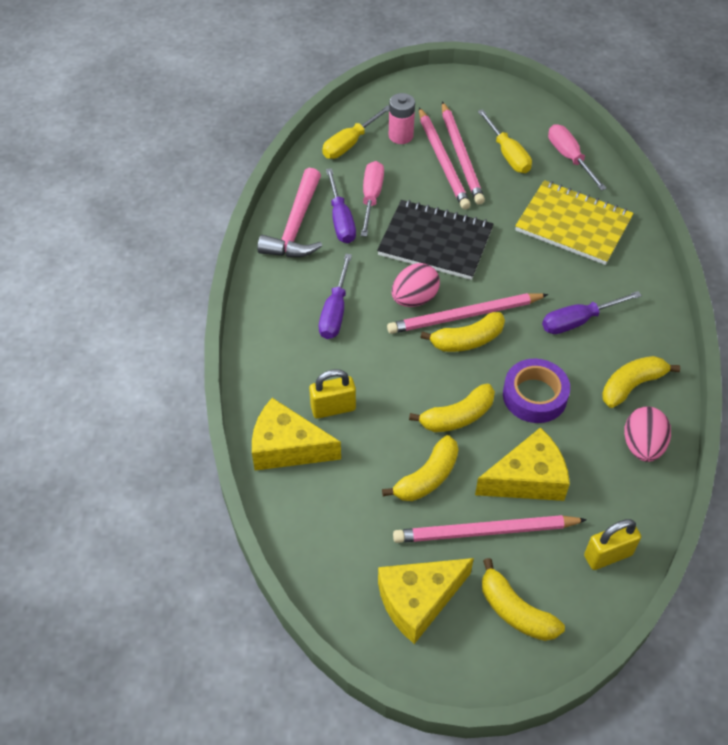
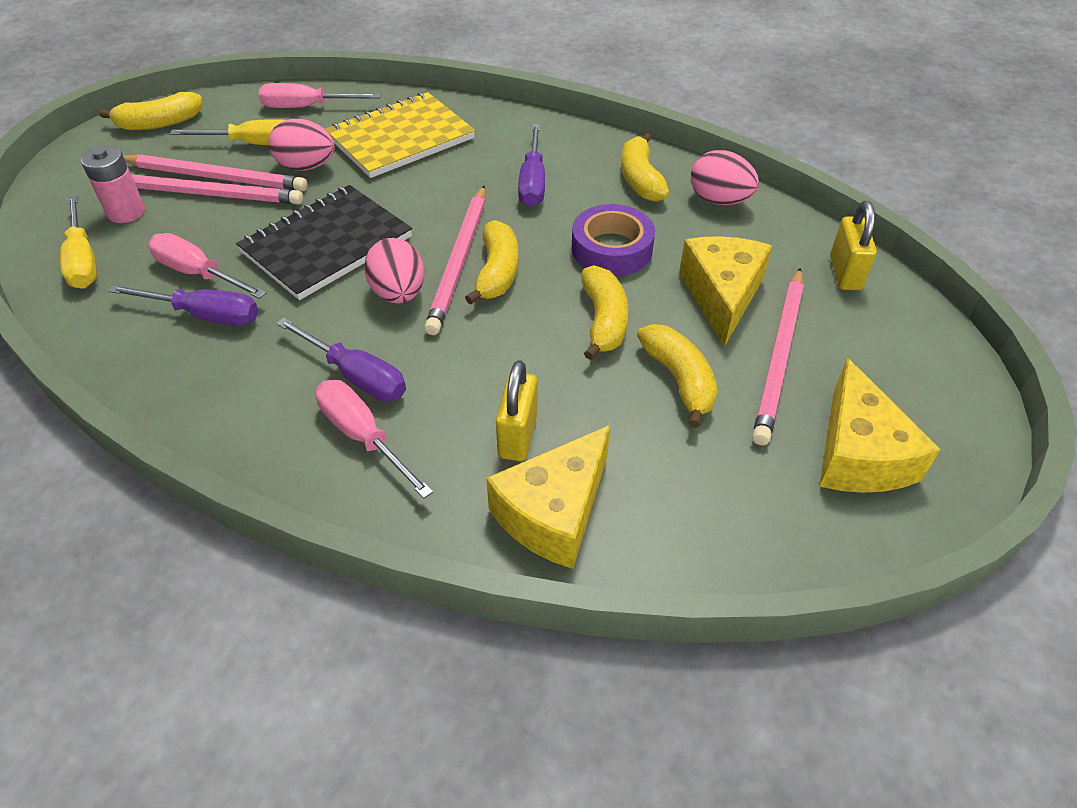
camera: 65 degrees left, 5 degrees down
pink hammer [257,168,322,257] -> none
yellow banana [482,558,565,641] -> yellow banana moved to [99,92,202,130]
none -> pink egg [269,119,335,171]
none -> pink screwdriver [315,380,433,499]

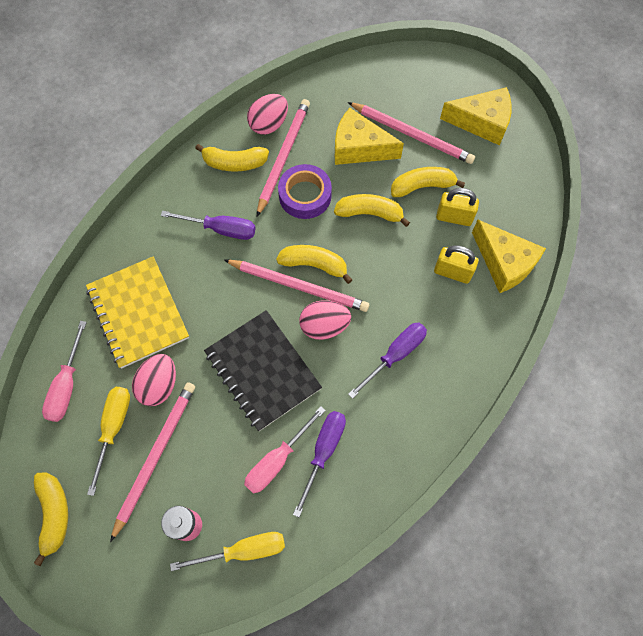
camera: 80 degrees left, 20 degrees up
pink pencil [131,174,303,204] -> pink pencil moved to [257,99,310,216]
pink screwdriver [315,380,433,499] -> none
yellow padlock [830,201,877,290] -> yellow padlock moved to [436,188,479,226]

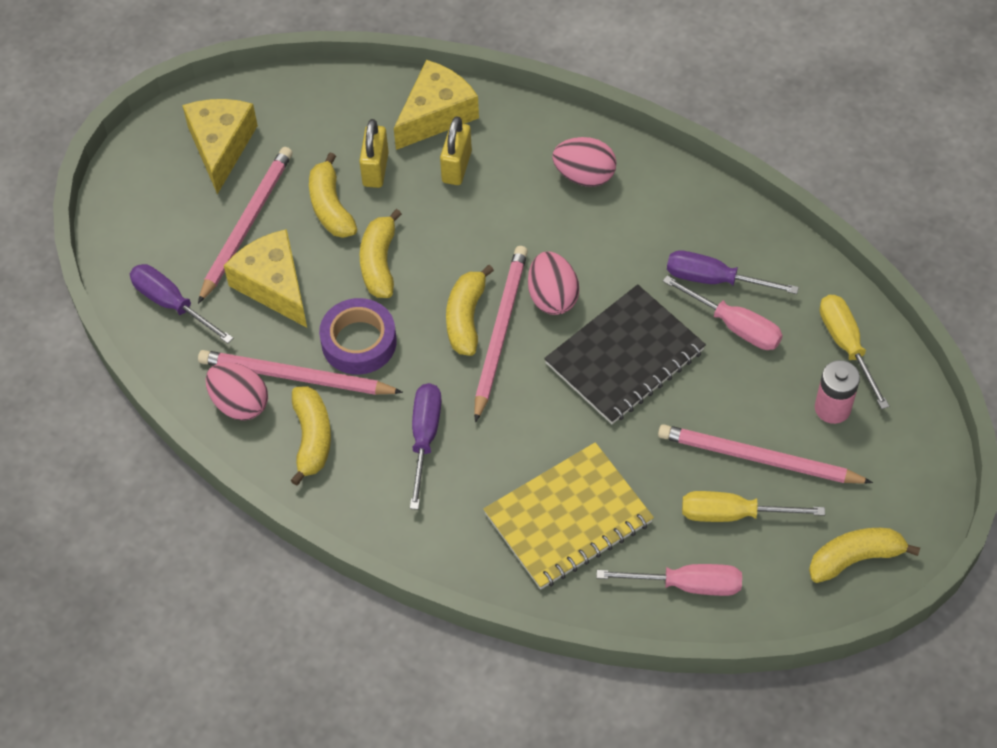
camera: 95 degrees left, 10 degrees down
pink egg [132,354,176,406] -> pink egg moved to [552,137,616,187]
yellow cheese [335,108,404,165] -> yellow cheese turned 135 degrees clockwise [224,229,307,328]
purple screwdriver [348,323,427,399] -> purple screwdriver moved to [130,264,233,344]

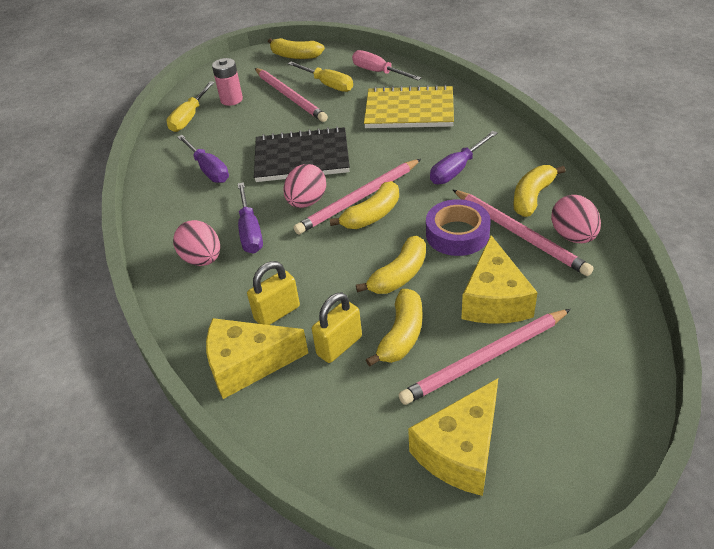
camera: 140 degrees left, 15 degrees down
purple screwdriver [130,264,233,344] -> purple screwdriver moved to [238,182,263,254]
pink screwdriver [663,275,783,350] -> none

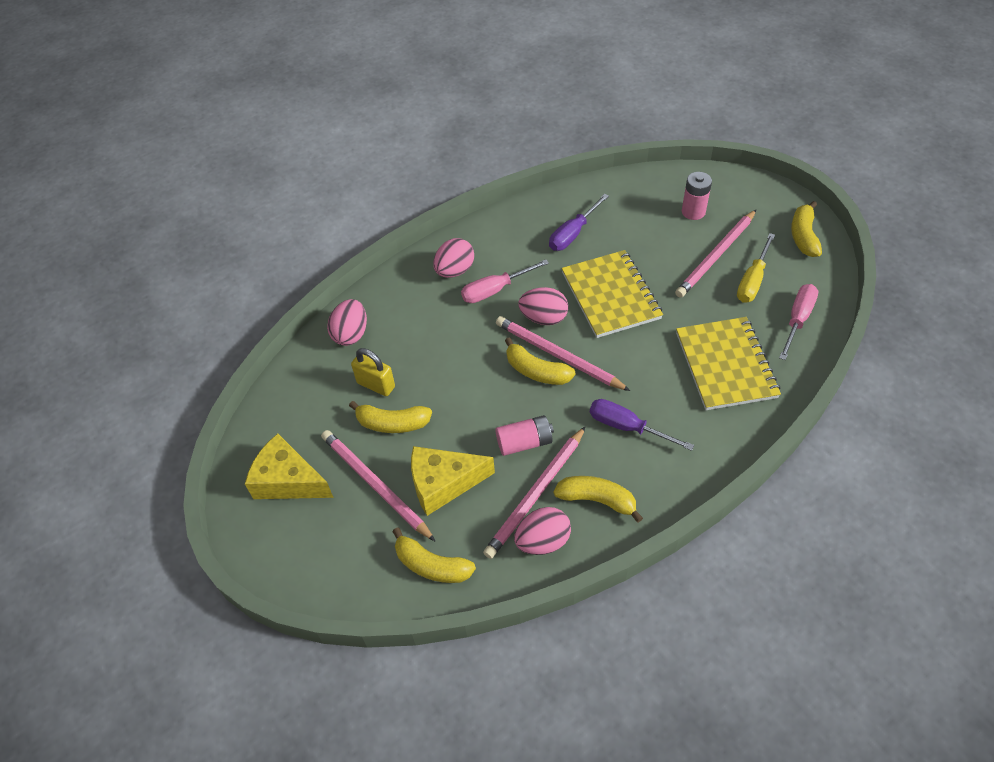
camera: 75 degrees right, 10 degrees up
yellow screwdriver [167,81,215,132] -> none
yellow cheese [206,318,308,399] -> pink egg [327,299,367,346]
purple screwdriver [238,182,263,254] -> pink screwdriver [461,259,549,303]
yellow padlock [247,261,300,325] -> none
black notebook [254,126,350,182] -> yellow notebook [562,250,663,338]
yellow banana [356,236,426,294] -> yellow banana moved to [392,527,476,583]
purple tape [426,199,491,256] -> pink battery [495,415,554,456]

